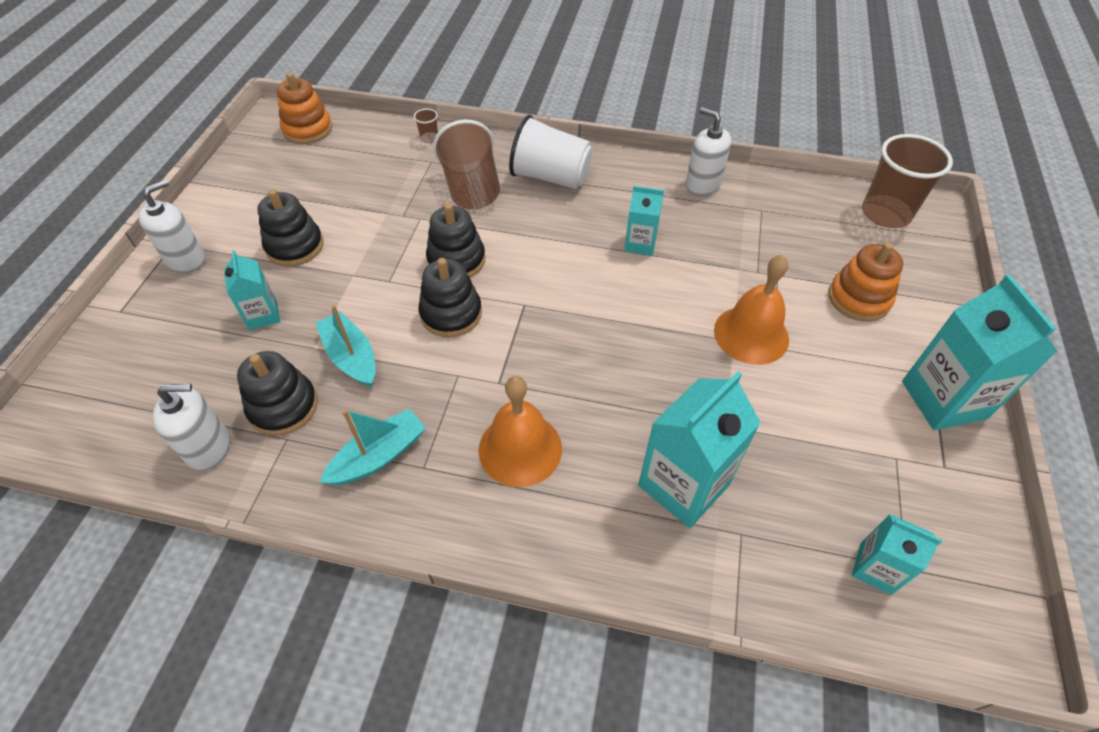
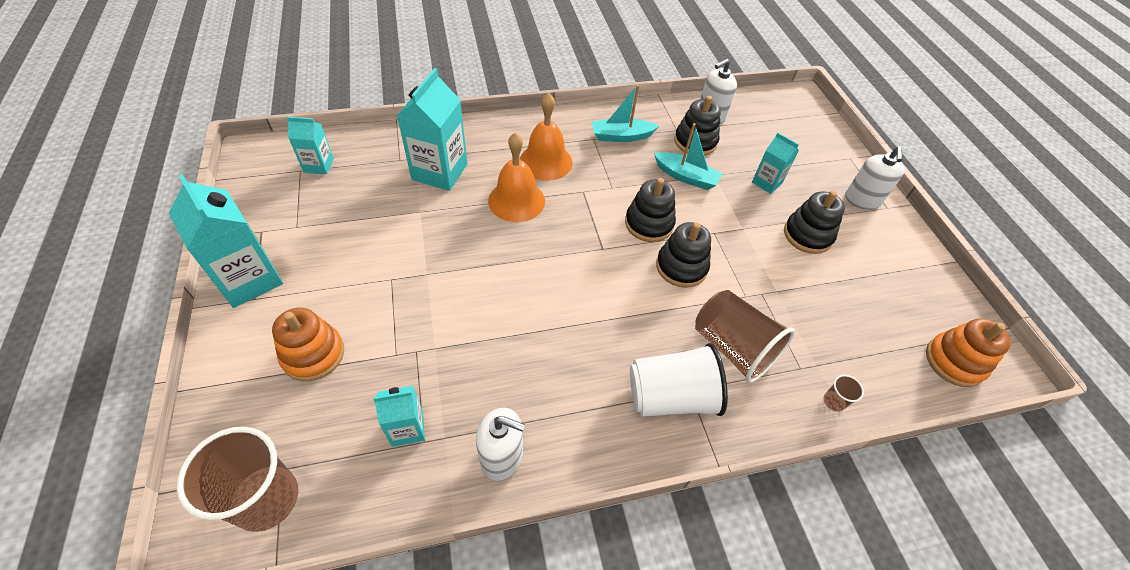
camera: 150 degrees right, 0 degrees up
turquoise boat [319,408,426,485] -> turquoise boat turned 60 degrees clockwise [592,85,659,142]
turquoise carton [624,186,664,256] -> turquoise carton moved to [373,386,425,447]
orange bell [714,254,789,365] -> orange bell moved to [488,132,545,222]

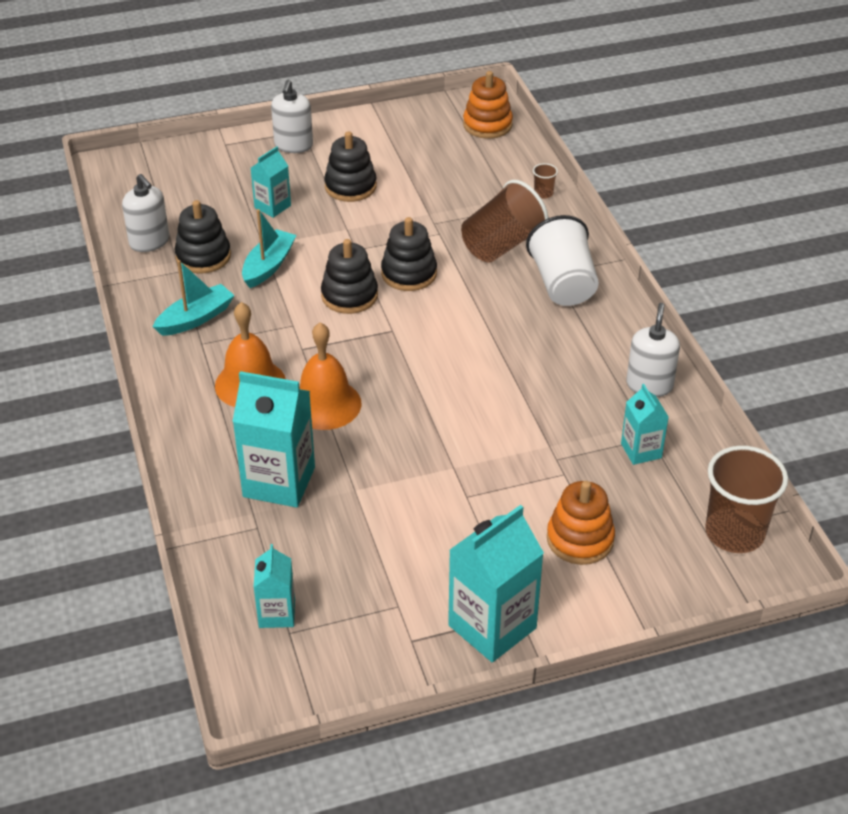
camera: 90 degrees left, 10 degrees down
turquoise boat [592,85,659,142] -> turquoise boat turned 120 degrees counterclockwise [153,260,235,336]
white soap dispenser [845,146,905,210] -> white soap dispenser turned 90 degrees clockwise [271,79,313,153]

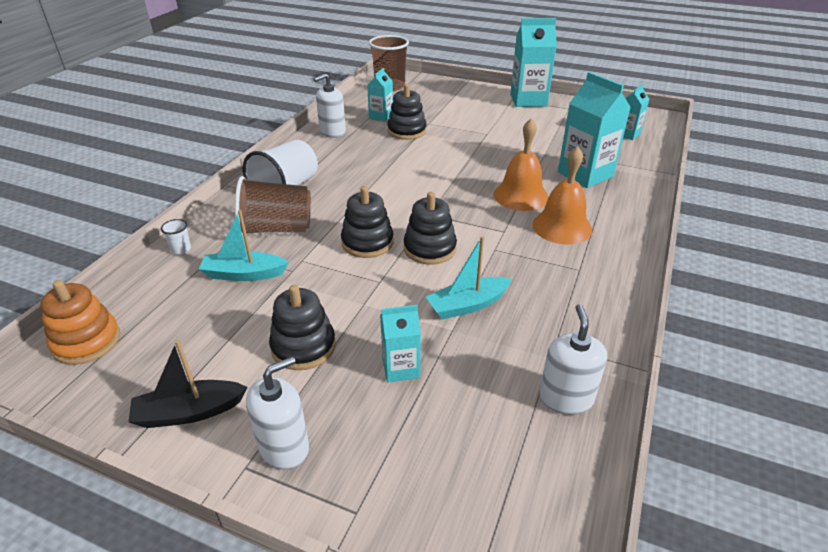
camera: 140 degrees left, 5 degrees down
turquoise boat [153,260,235,336] -> turquoise boat moved to [199,210,289,281]
black stacking toy [174,200,231,273] -> black stacking toy moved to [387,84,427,140]
brown cup [533,163,558,199] -> white cup [161,219,191,255]
orange stacking toy [547,481,615,565] -> none
none -> black boat [128,340,247,428]

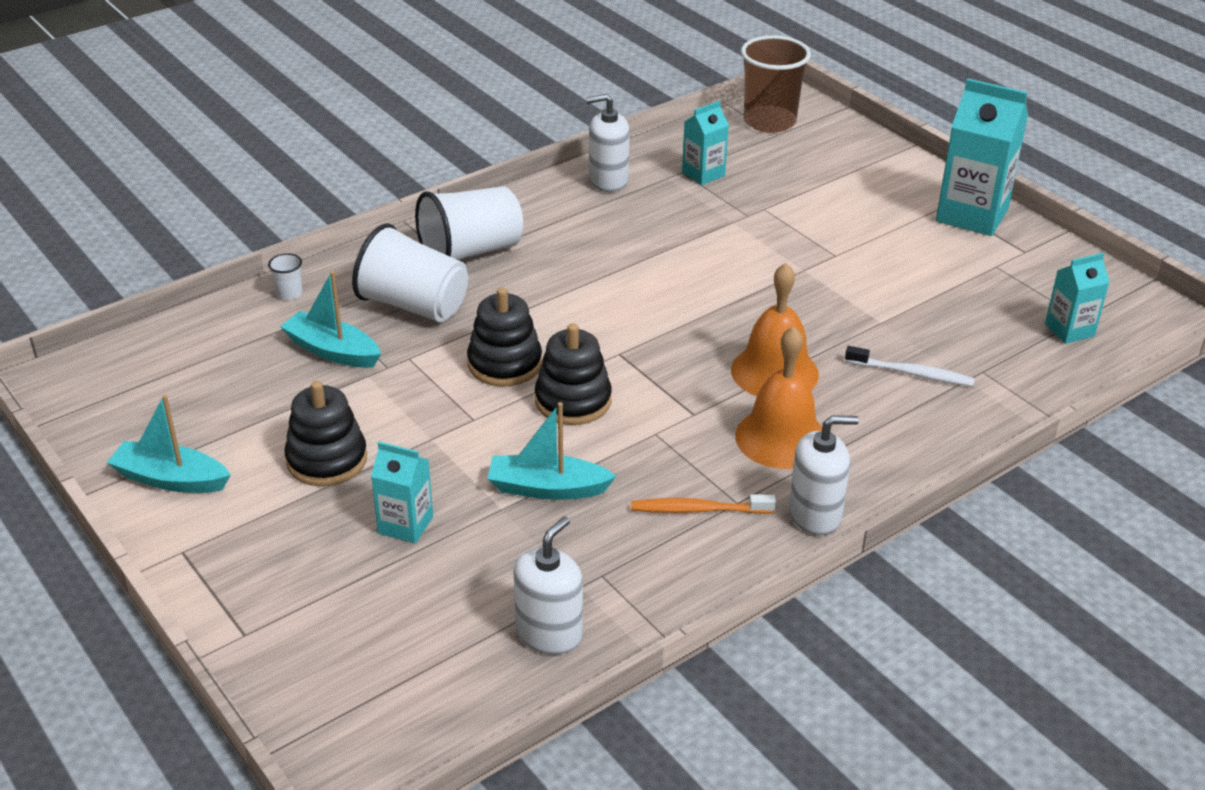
camera: 30 degrees right, 0 degrees up
orange stacking toy [40,280,120,365] -> none
black boat [128,340,247,428] -> turquoise boat [107,395,230,493]
brown cup [235,176,311,235] -> white cup [352,223,468,322]
white soap dispenser [246,356,309,470] -> white soap dispenser moved to [789,416,859,535]
black stacking toy [387,84,427,140] -> none
turquoise carton [558,72,631,188] -> white toothbrush [845,346,975,386]
none -> orange toothbrush [631,494,776,514]

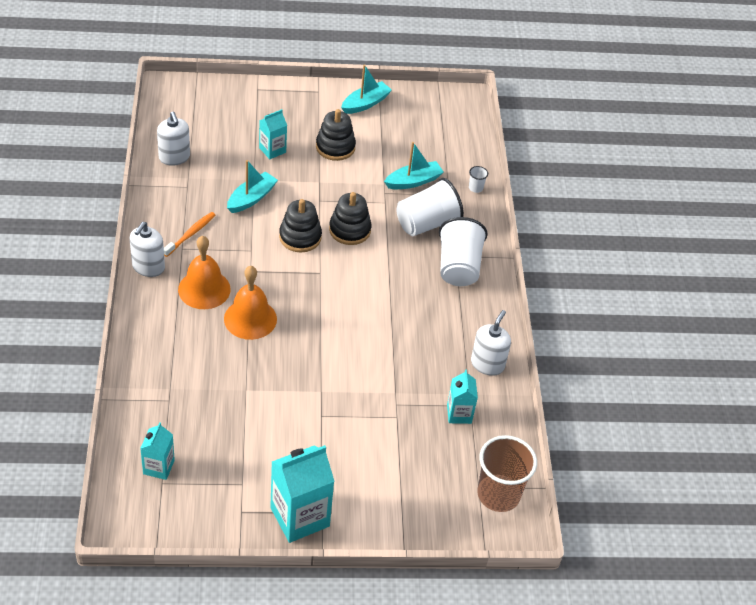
camera: 120 degrees right, 10 degrees up
white toothbrush [845,346,975,386] -> none

